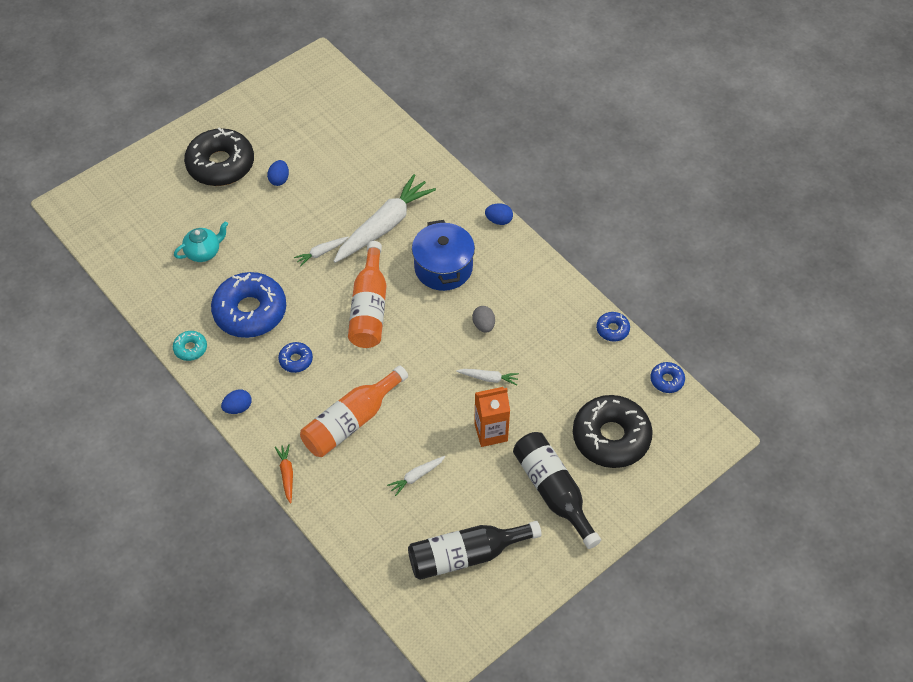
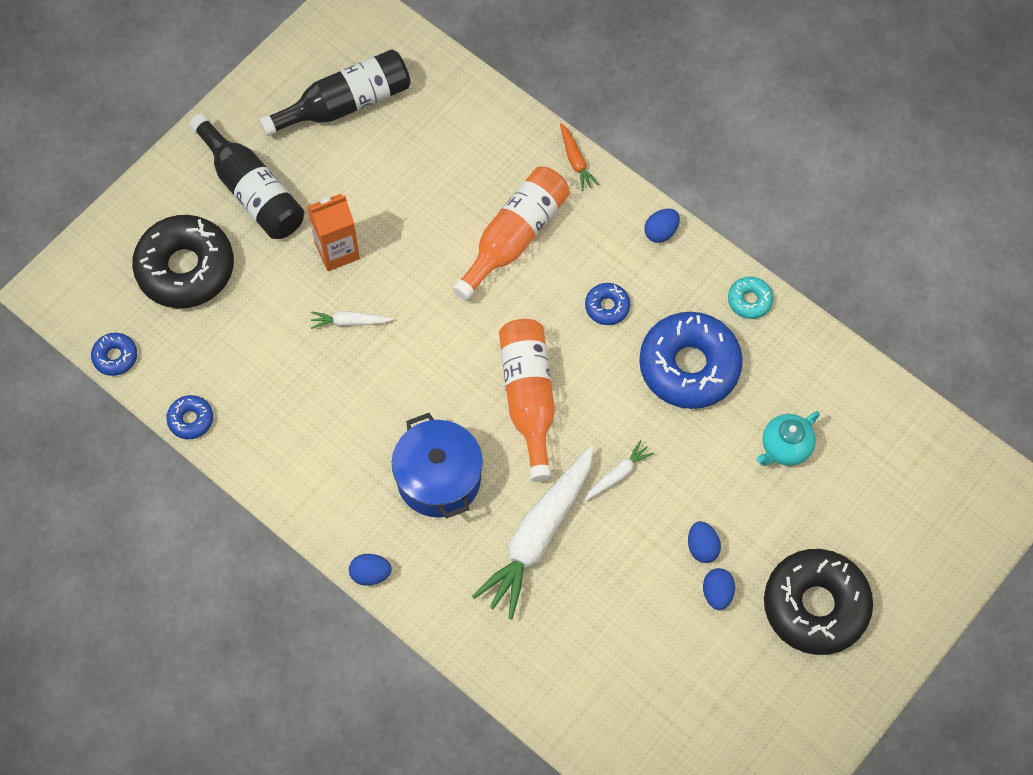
camera: 170 degrees right, 10 degrees up
white carrot [387,456,445,496] -> none
grey egg [472,306,495,333] -> none
none -> blue egg [688,521,721,563]

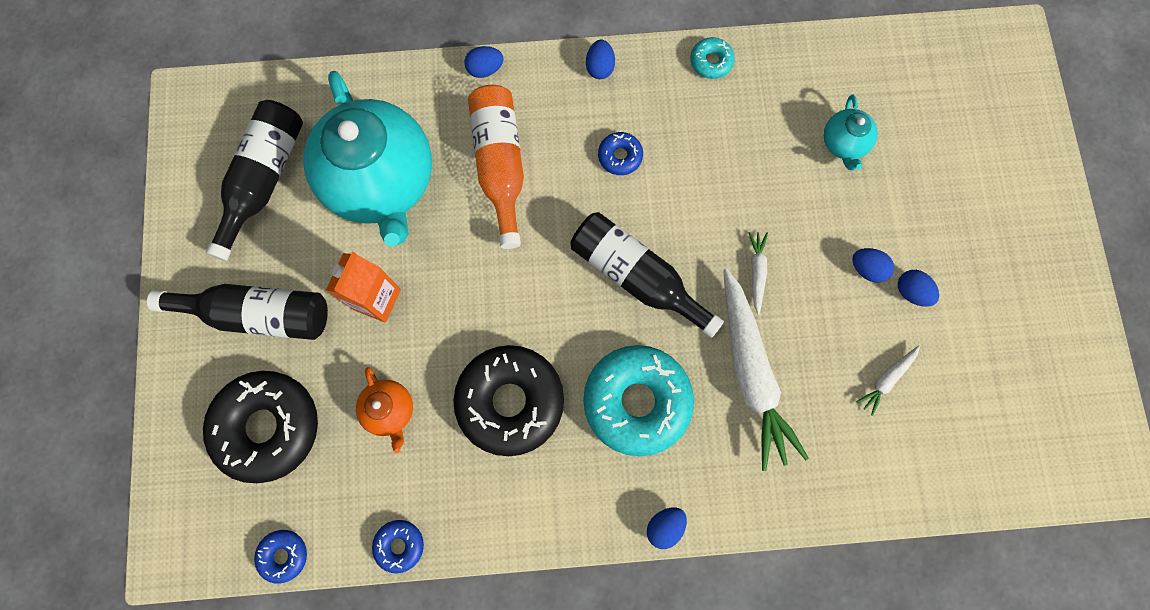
camera: 45 degrees left, 10 degrees up
white carrot [311,311,394,329] -> white carrot moved to [856,346,920,416]
blue pot [392,413,483,519] -> turquoise donut [583,345,694,456]
orange bottle [499,319,555,482] -> black bottle [570,212,724,338]
orange carrot [560,123,599,191] -> blue egg [464,46,504,78]
blue donut [639,312,743,409] -> none
black donut [764,549,873,655] -> black donut moved to [453,345,564,456]
none -> turquoise teapot [303,71,432,247]
none -> orange teapot [356,367,413,453]

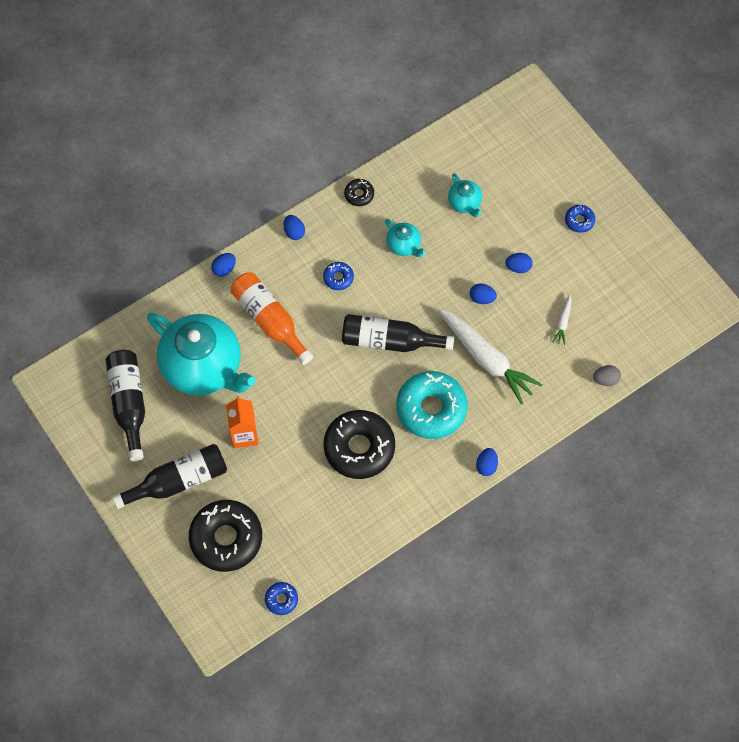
camera: 30 degrees left, 10 degrees down
orange teapot [356,367,413,453] -> none
blue donut [372,520,424,573] -> blue donut moved to [565,205,595,233]
turquoise donut [690,37,735,79] -> black donut [344,179,374,206]
white carrot [748,232,768,315] -> none
blue egg [898,270,939,307] -> blue egg moved to [470,283,497,304]
none -> turquoise teapot [385,219,426,257]
none -> grey egg [593,365,621,386]

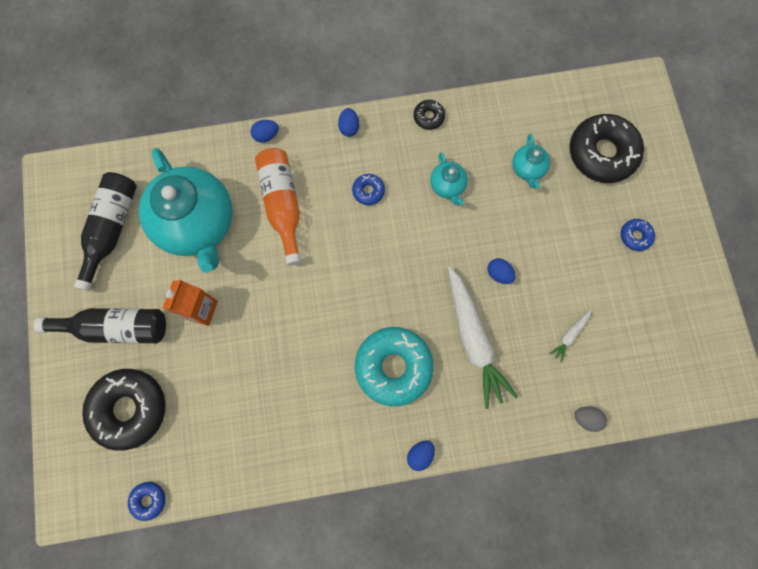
camera: 25 degrees right, 10 degrees up
black donut [324,410,395,479] -> black donut moved to [570,114,644,183]
black bottle [342,314,454,352] -> none
blue egg [505,253,533,273] -> none

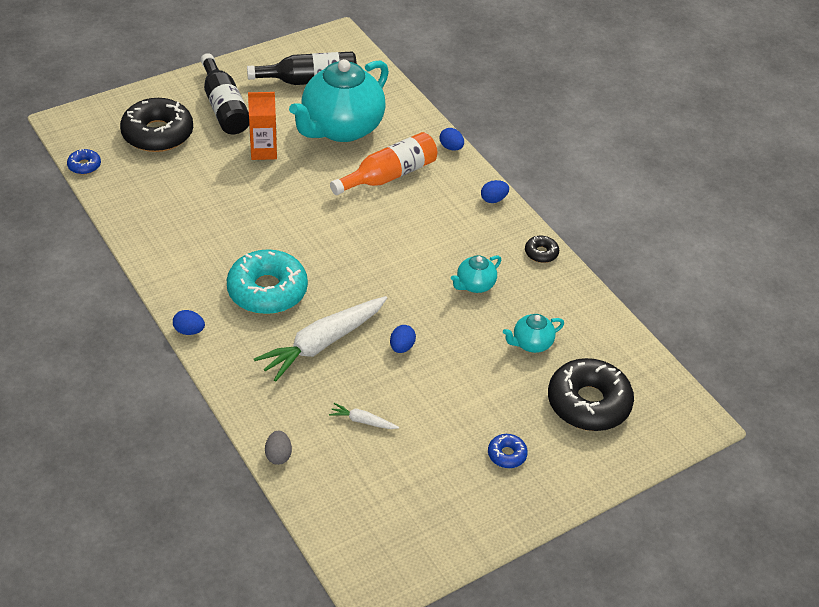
camera: 65 degrees right, 30 degrees down
blue donut [352,174,385,205] -> none

